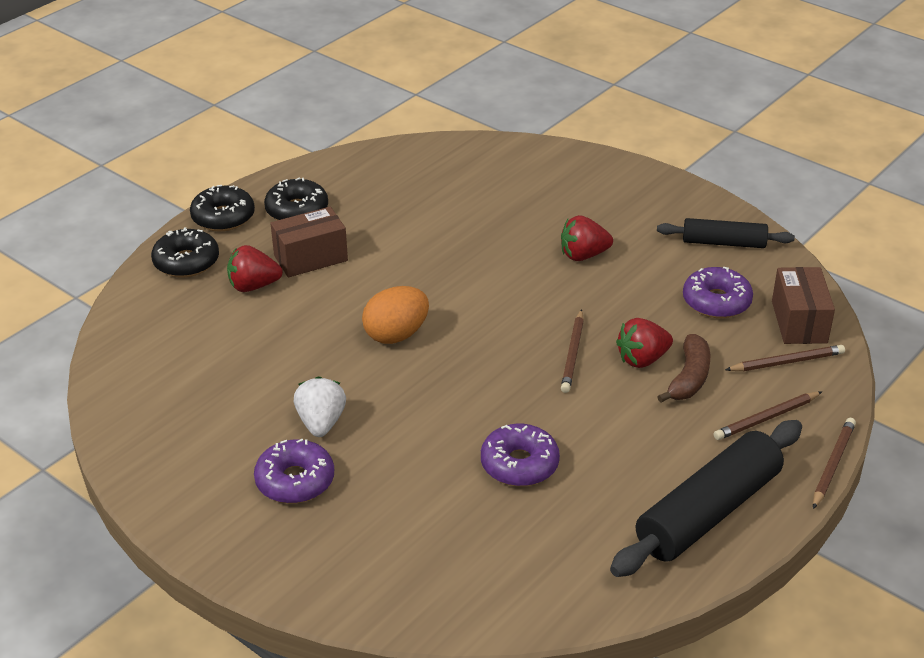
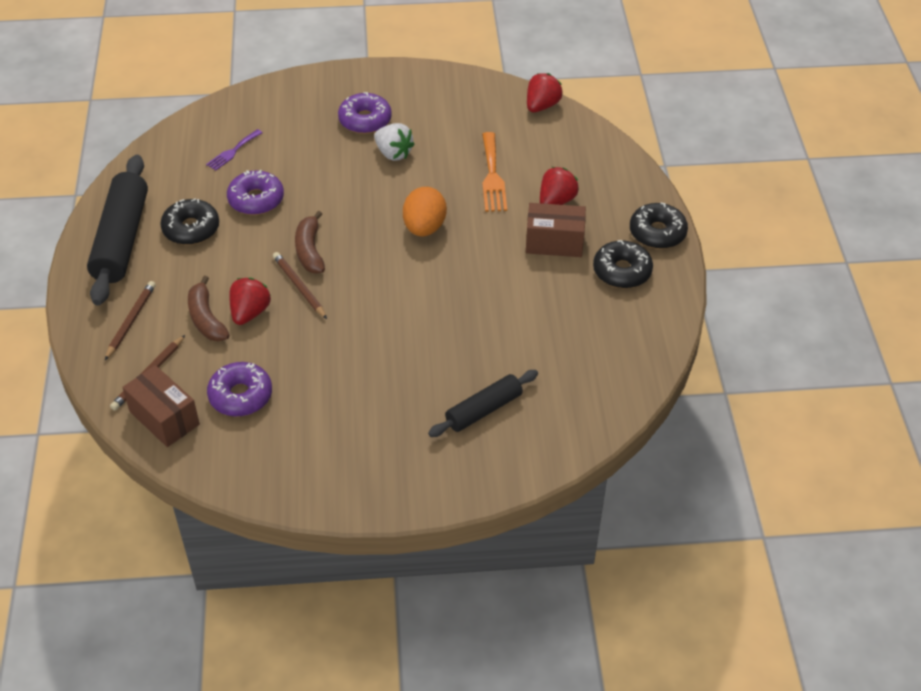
camera: 135 degrees right, 10 degrees up
black donut [151,227,219,278] -> black donut moved to [160,198,219,245]
brown box [270,207,348,277] -> brown box turned 75 degrees clockwise [526,203,586,257]
red strawberry [561,215,613,261] -> red strawberry moved to [527,73,563,112]
black rolling pin [657,218,795,248] -> black rolling pin moved to [428,370,538,437]
brown pencil [813,418,856,509] -> none
none -> purple fork [206,129,263,171]
none -> brown banana [295,211,325,274]
none -> orange fork [482,132,507,212]

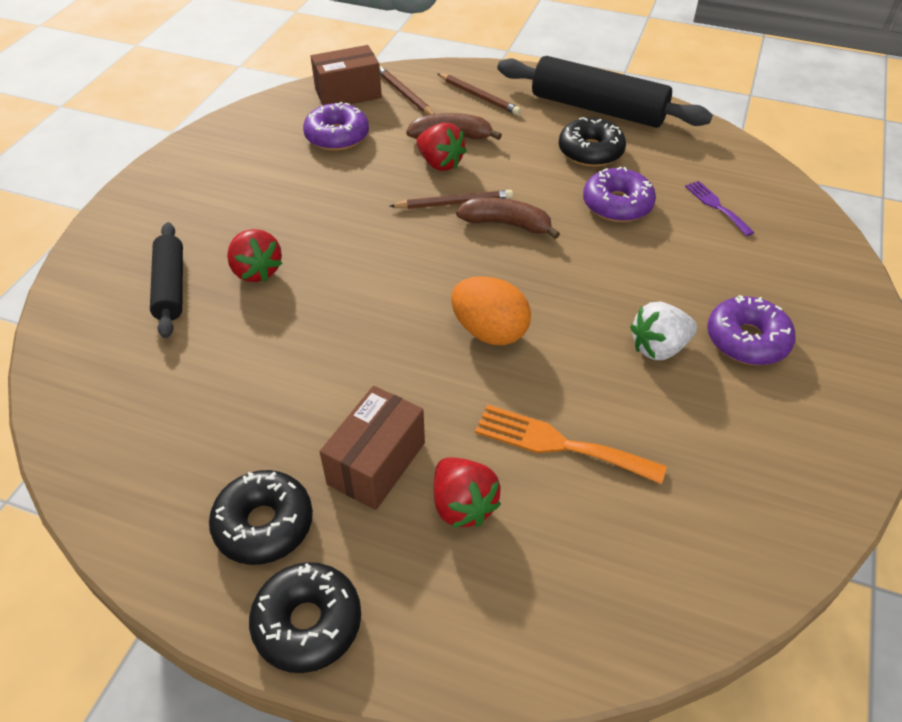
camera: 115 degrees right, 0 degrees up
red strawberry [527,73,563,112] -> red strawberry moved to [227,229,282,282]

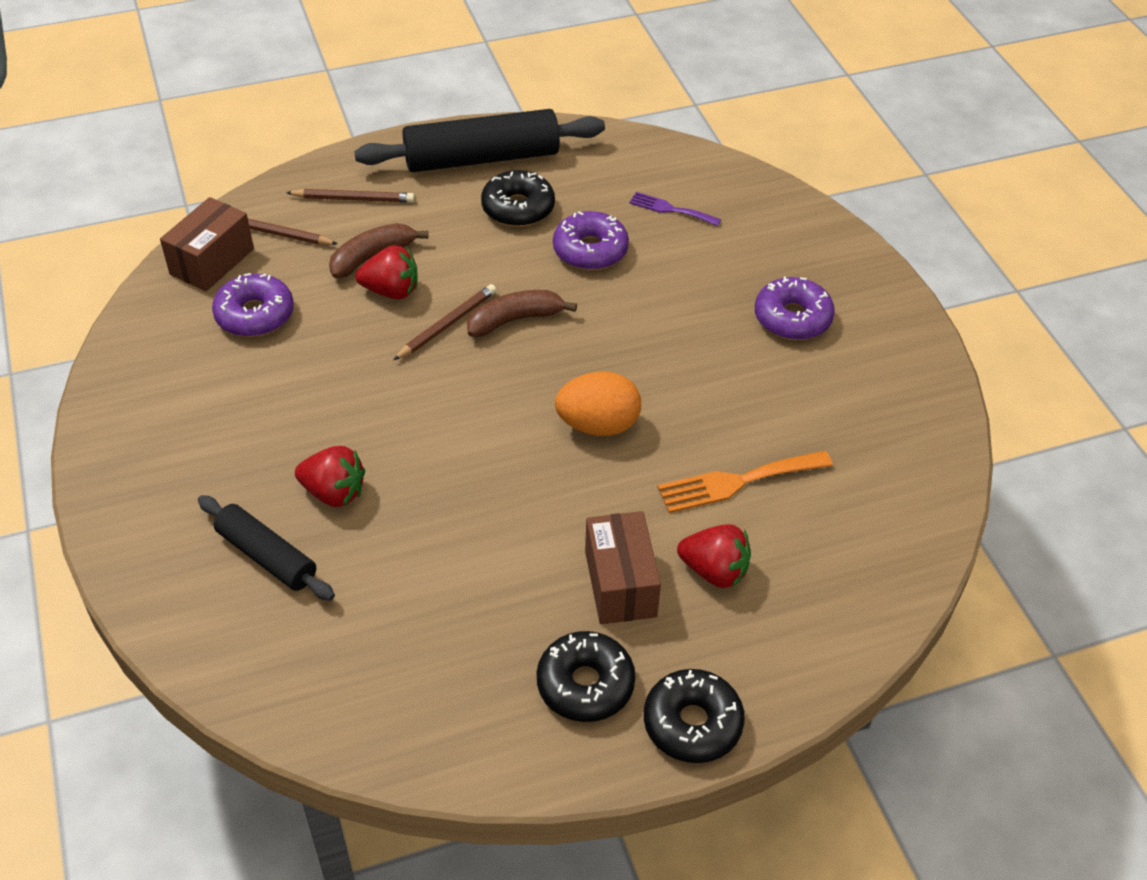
camera: 40 degrees left, 0 degrees up
white strawberry [630,302,697,360] -> none

